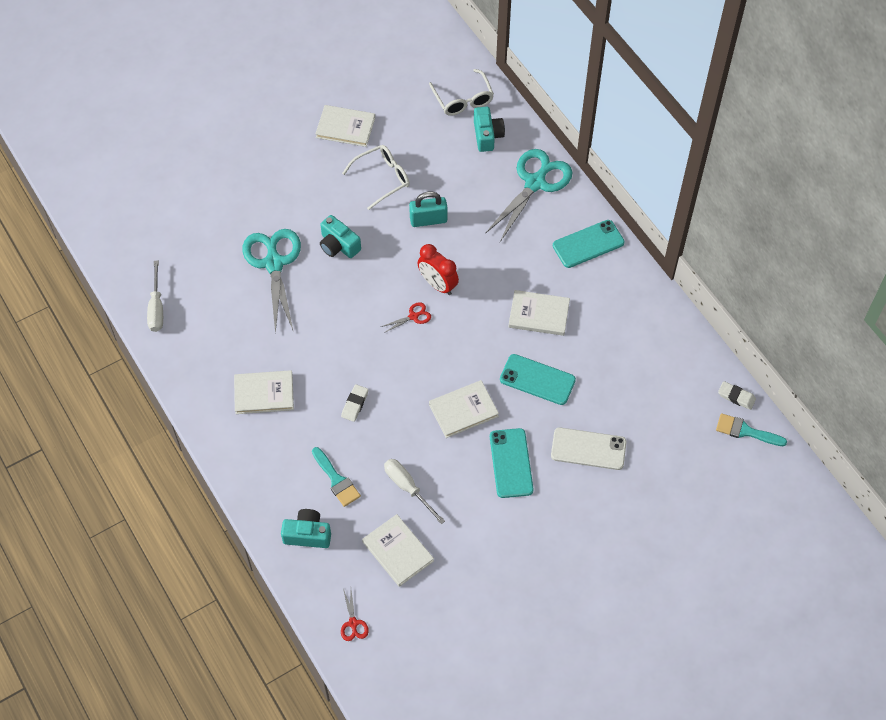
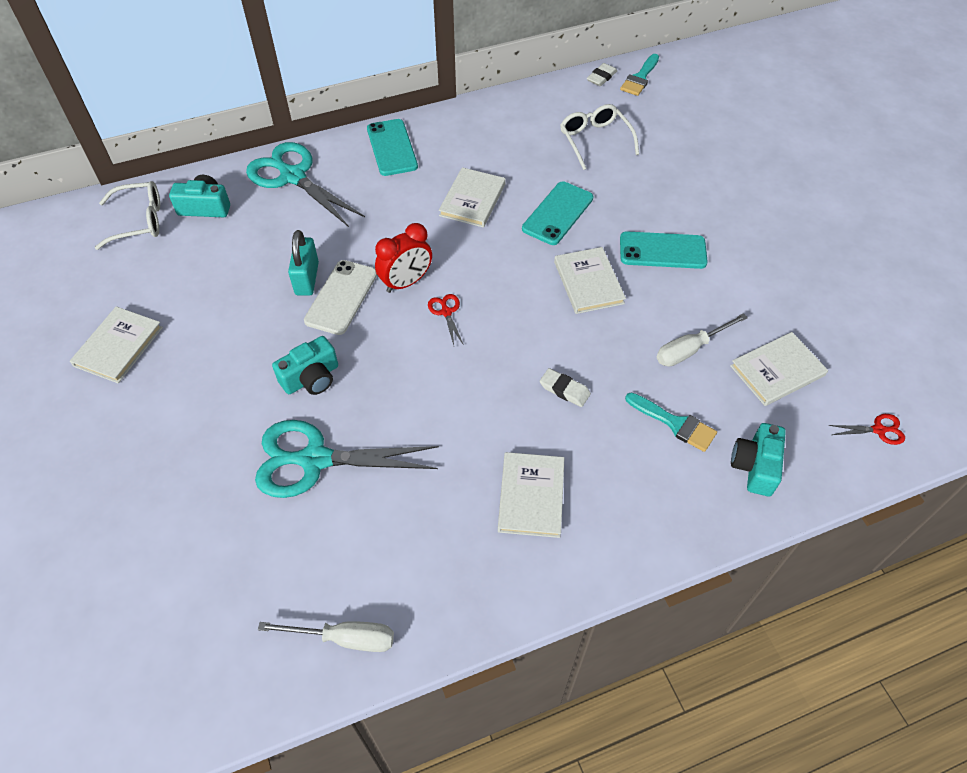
camera: 80 degrees left, 5 degrees down
turquoise brush [312,447,361,507] -> turquoise brush turned 60 degrees clockwise [625,392,717,452]
white glasses [342,145,410,210] -> white glasses moved to [560,104,639,170]
white phone [551,427,626,470] -> white phone moved to [304,260,377,335]

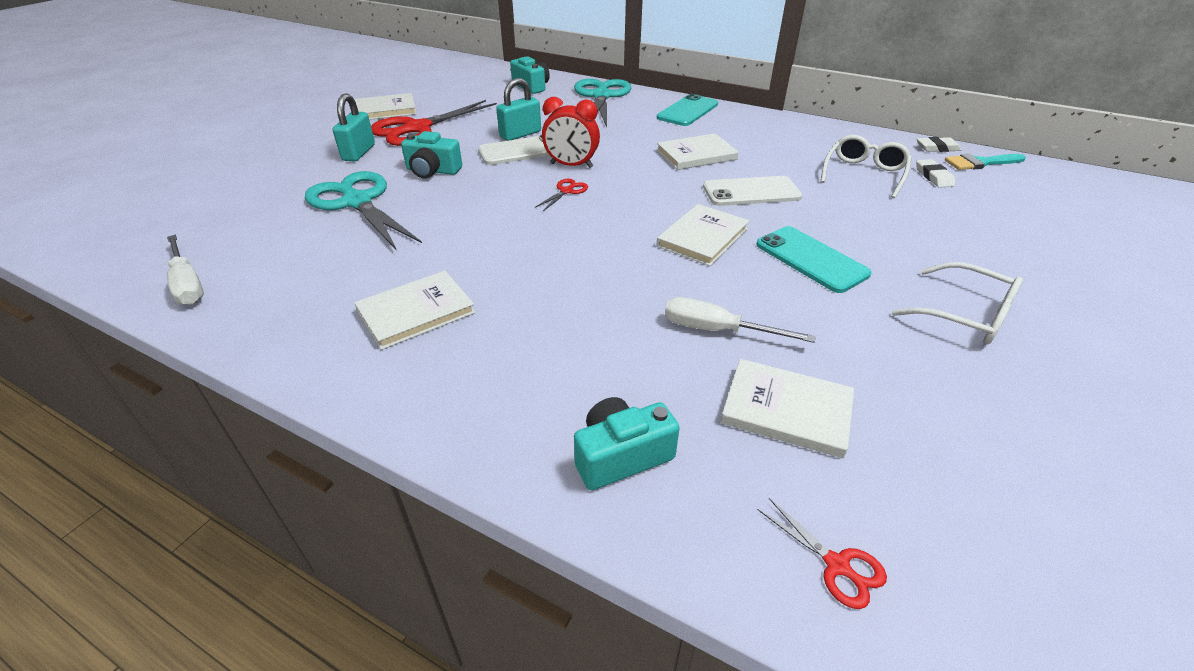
camera: 50 degrees right, 15 degrees down
white glasses [95,181,160,250] -> white glasses moved to [892,262,1023,344]
turquoise phone [522,181,593,245] -> white phone [703,176,802,206]
white eraser [540,368,591,407] -> white eraser moved to [916,159,955,188]
turquoise brush [625,392,717,452] -> none
none -> turquoise padlock [333,93,375,162]
none -> red scissors [371,100,497,146]

